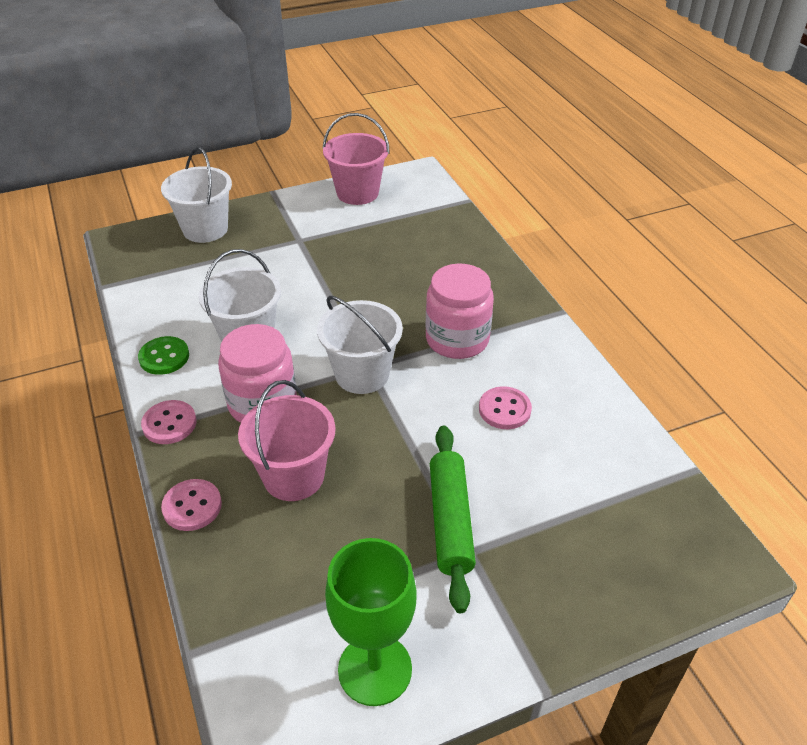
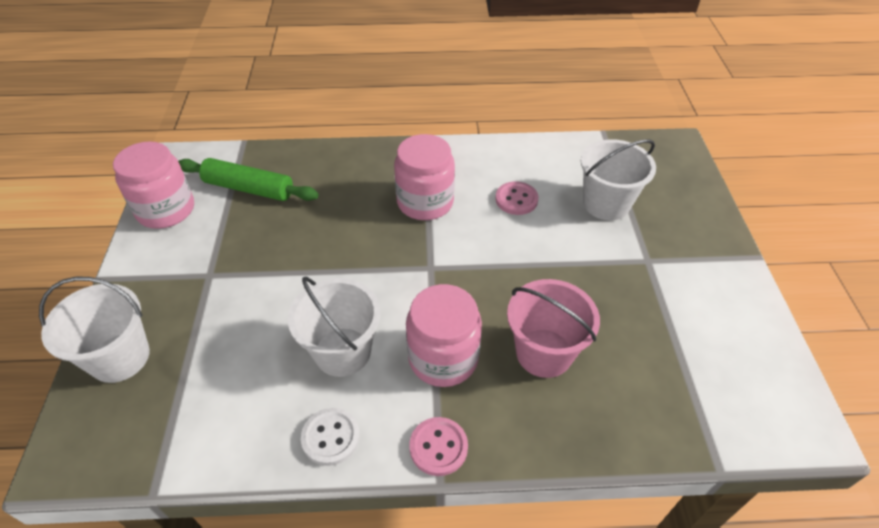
camera: 70 degrees left, 5 degrees up
green button [138,336,189,375] -> white button [301,408,360,466]
pink button [161,479,222,531] -> none
white bucket [317,296,403,394] -> white bucket moved to [581,139,656,221]
pink bucket [323,113,390,205] -> pink jar [113,141,194,229]
green goblet [325,538,417,706] -> none
green rolling pin [430,426,476,613] -> green rolling pin moved to [178,158,319,201]

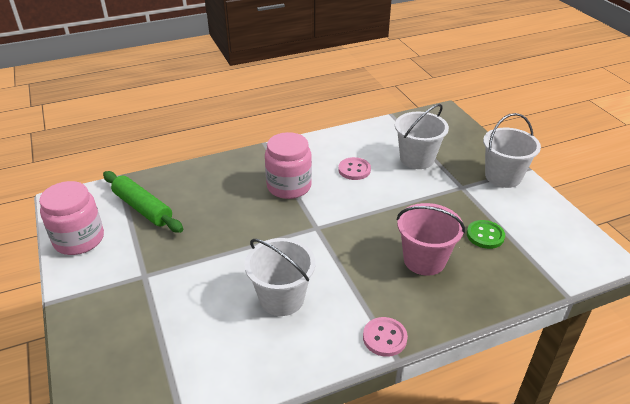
camera: 20 degrees left, 10 degrees down
white bucket [39,277,150,383] -> white bucket moved to [483,113,541,188]
green rolling pin [178,158,319,201] -> green rolling pin turned 45 degrees clockwise [103,171,183,233]
white button [301,408,360,466] -> none
pink jar [406,284,482,387] -> none
none -> green button [467,220,505,249]

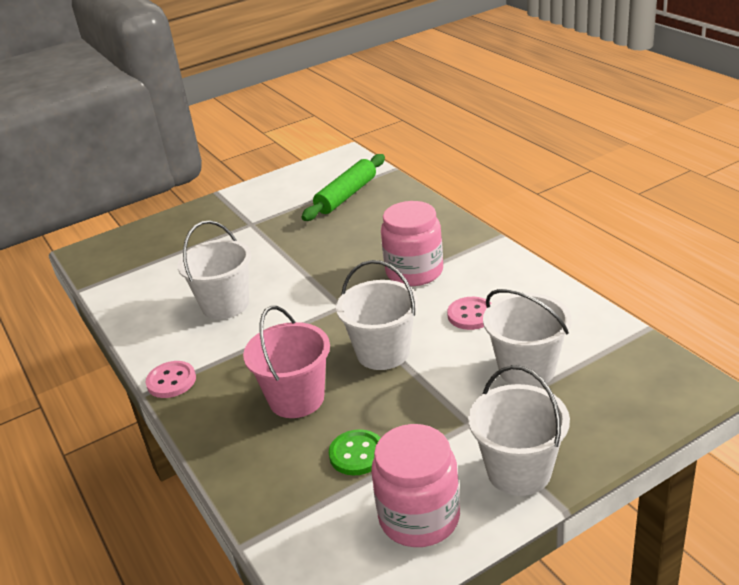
camera: 85 degrees right, 5 degrees down
pink jar [39,181,104,255] -> pink jar moved to [371,424,460,547]
none -> white bucket [336,260,418,370]

